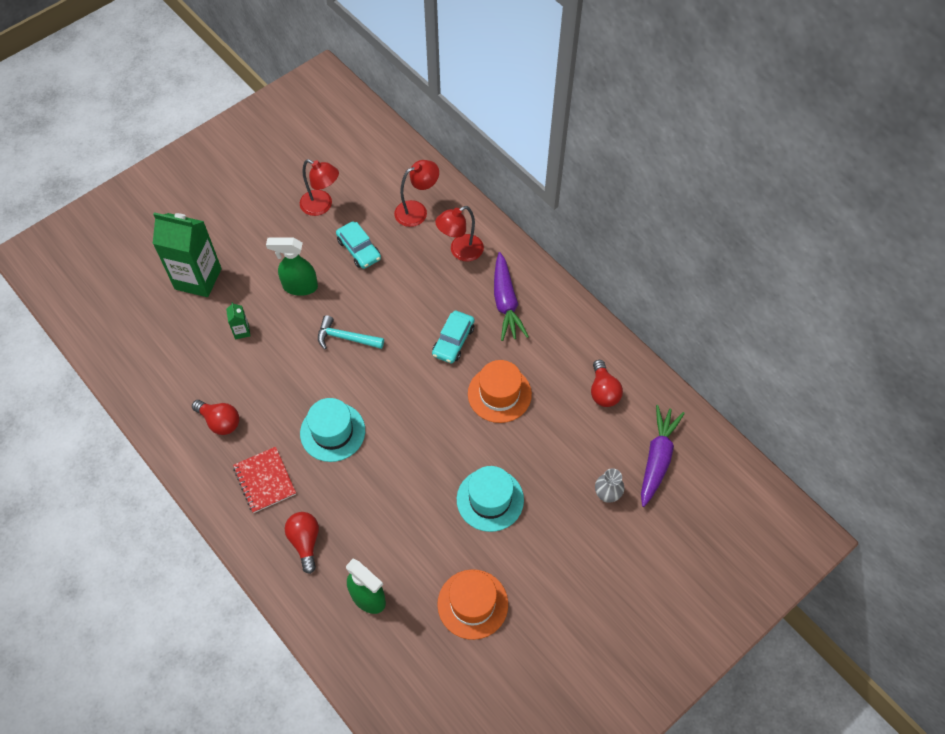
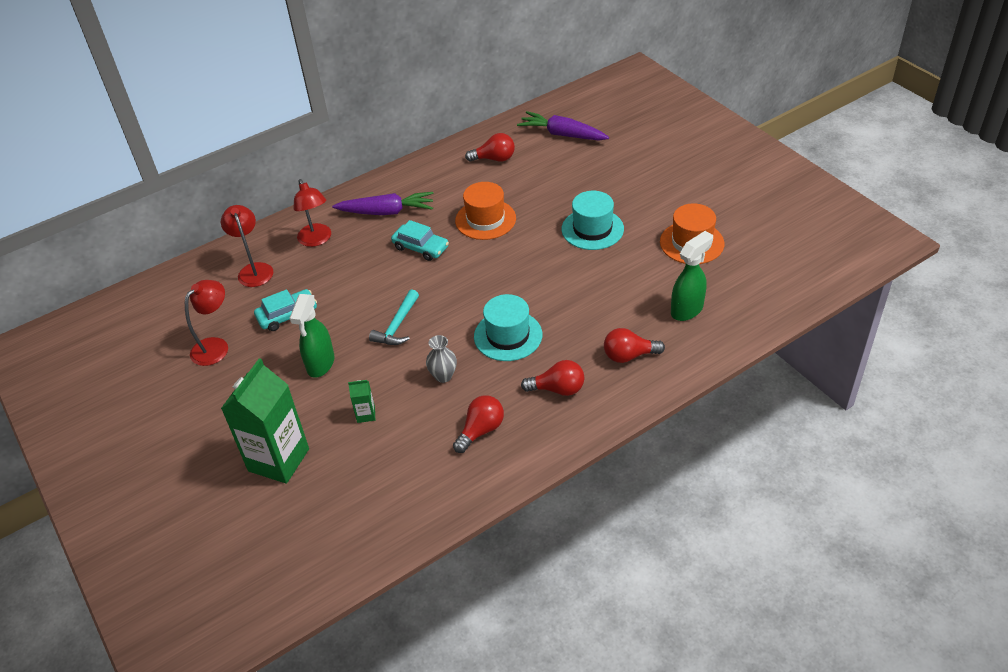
camera: 80 degrees left, 15 degrees down
red notebook [233,447,296,513] -> red light bulb [521,360,584,396]
grey vase [595,468,624,503] -> grey vase moved to [426,335,457,383]

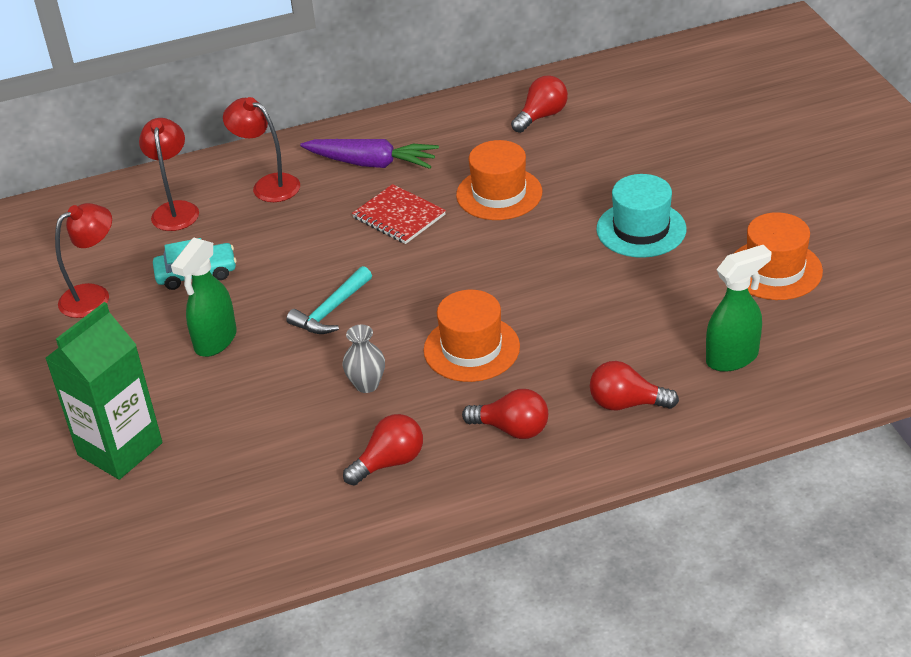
camera: 15 degrees right, 5 degrees down
red lamp [293,179,331,247] -> red lamp turned 135 degrees clockwise [223,97,300,202]
green carton [348,380,375,423] -> none
turquoise car [391,220,449,261] -> red notebook [352,184,446,244]
red light bulb [465,133,515,162] -> red light bulb turned 60 degrees counterclockwise [511,75,568,133]
turquoise hat [474,294,542,361] -> orange hat [424,290,520,382]
purple carrot [517,111,609,140] -> none

